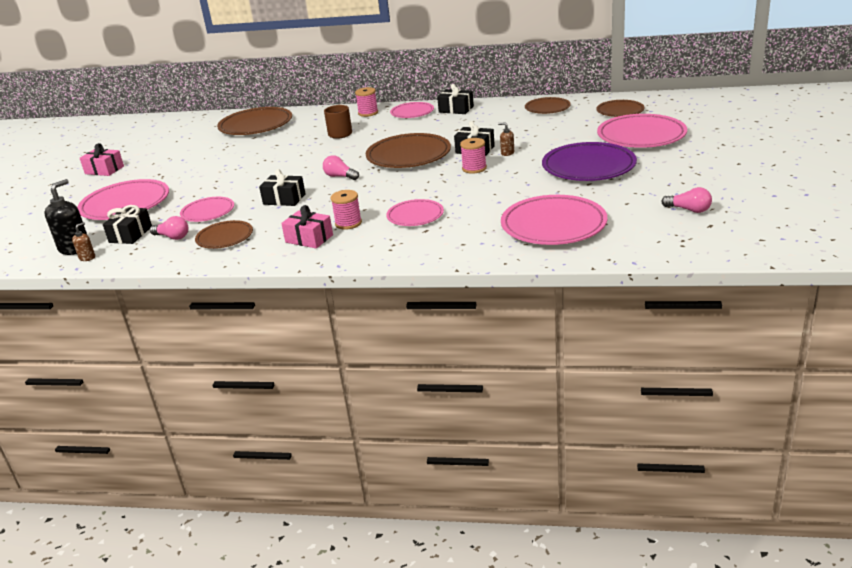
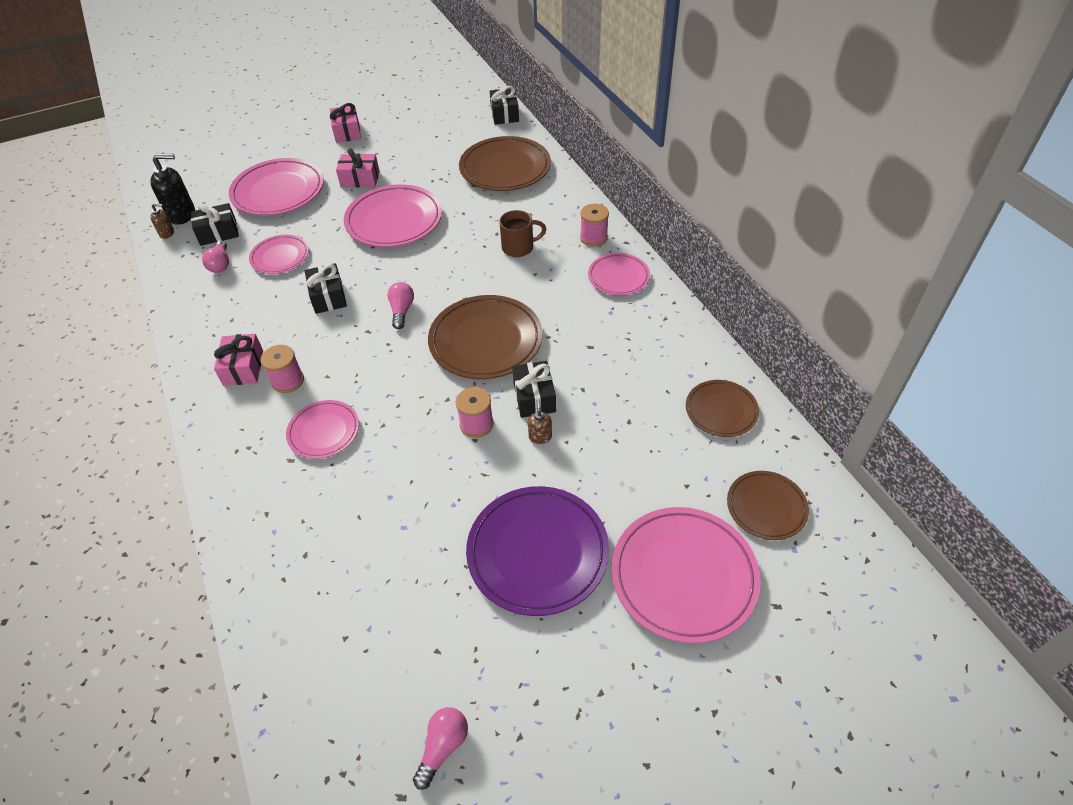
camera: 55 degrees right, 20 degrees up
brown plate [195,220,253,249] -> none
black gift [437,84,474,114] -> black gift moved to [490,86,519,124]
pink plate [501,195,607,245] -> pink plate moved to [344,185,442,247]
pink light bulb [661,187,712,213] -> pink light bulb turned 150 degrees counterclockwise [413,707,468,790]
none -> pink gift [336,148,379,187]

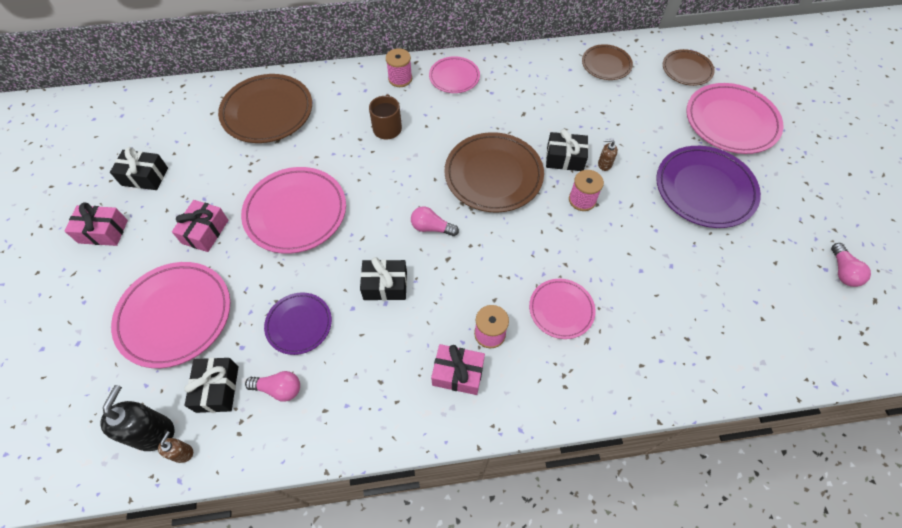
camera: 75 degrees left, 10 degrees up
pink plate [249,235,309,274] -> purple plate [264,293,332,355]
pink light bulb [413,707,468,790] -> pink light bulb turned 135 degrees counterclockwise [831,243,871,287]
black gift [490,86,519,124] -> black gift moved to [110,147,168,190]

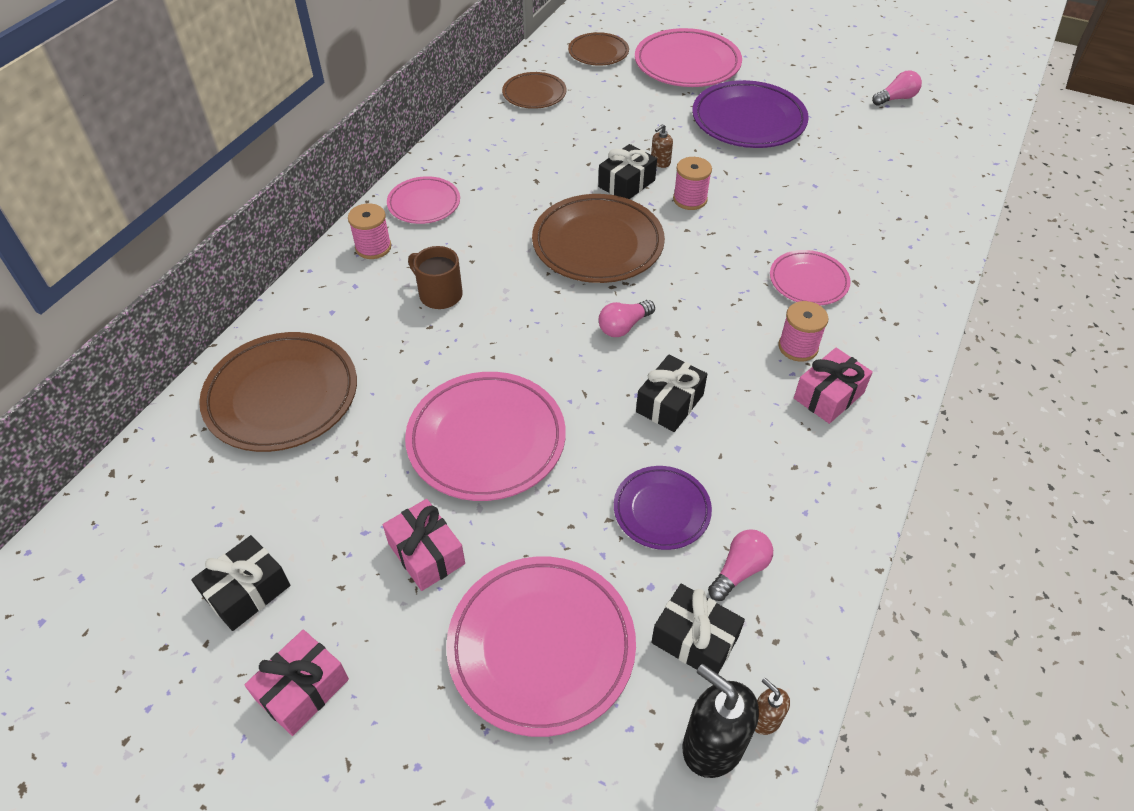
camera: 55 degrees left, 10 degrees down
pink light bulb [831,243,871,287] -> pink light bulb turned 60 degrees counterclockwise [872,70,922,106]

